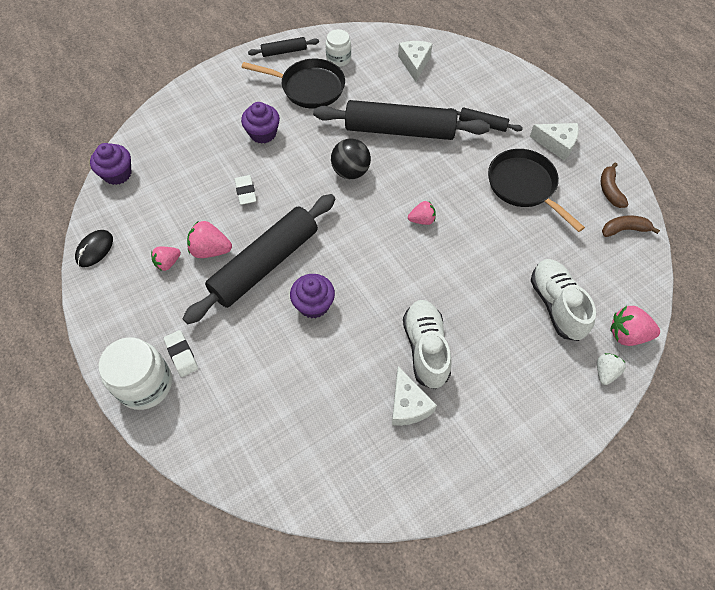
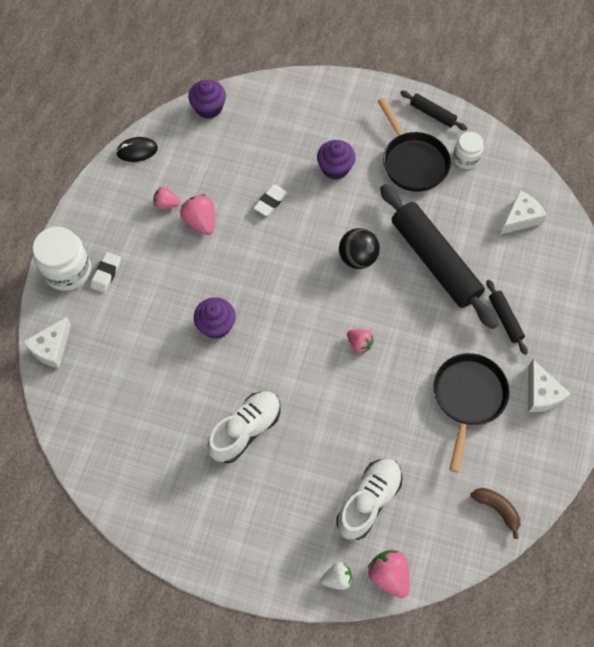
camera: 50 degrees right, 5 degrees up
black rolling pin [183,194,335,324] -> none
white cheese [392,366,437,426] -> white cheese moved to [23,317,71,368]
brown banana [601,162,629,208] -> none

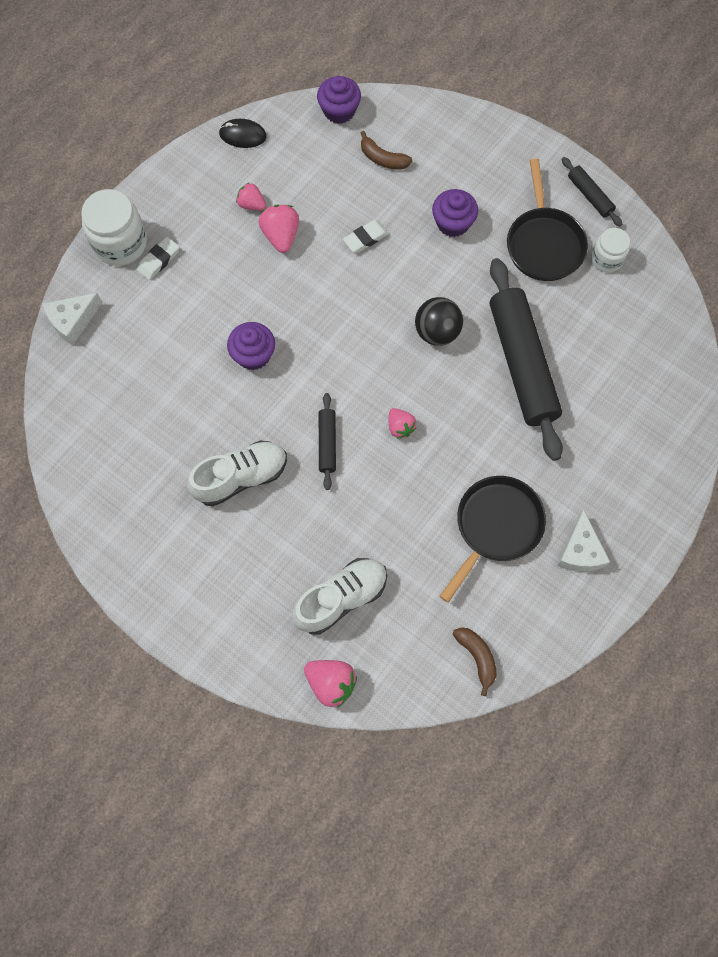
camera: 20 degrees right, 5 degrees up
white strawberry [321,562,352,590] -> none
pink strawberry [367,550,409,598] -> pink strawberry turned 135 degrees clockwise [304,660,357,708]
black rolling pin [486,280,528,355] -> black rolling pin moved to [319,393,336,490]
white cheese [500,190,547,235] -> none
none -> brown banana [361,131,412,170]

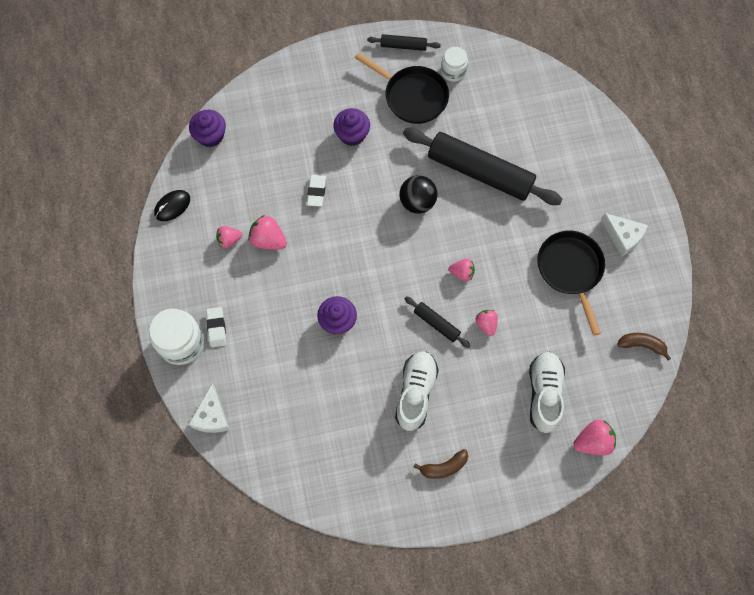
camera: 50 degrees left, 0 degrees up
brown banana [361,131,412,170] -> brown banana moved to [413,449,468,479]
none -> pink strawberry [475,310,498,336]

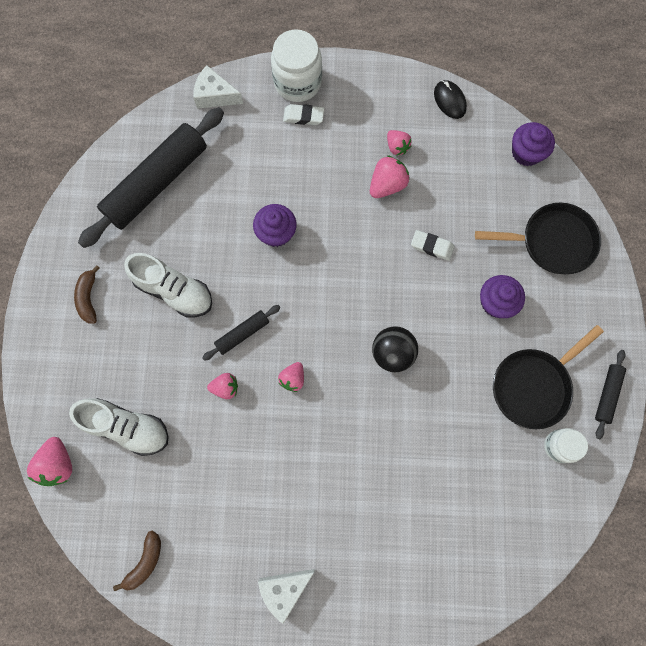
camera: 105 degrees right, 5 degrees up
pink strawberry [216,226,242,248] -> pink strawberry turned 150 degrees clockwise [387,130,412,156]
black rolling pin [403,128,563,205] -> black rolling pin moved to [78,107,224,248]
black pan [537,231,605,336] -> black pan moved to [475,203,601,274]

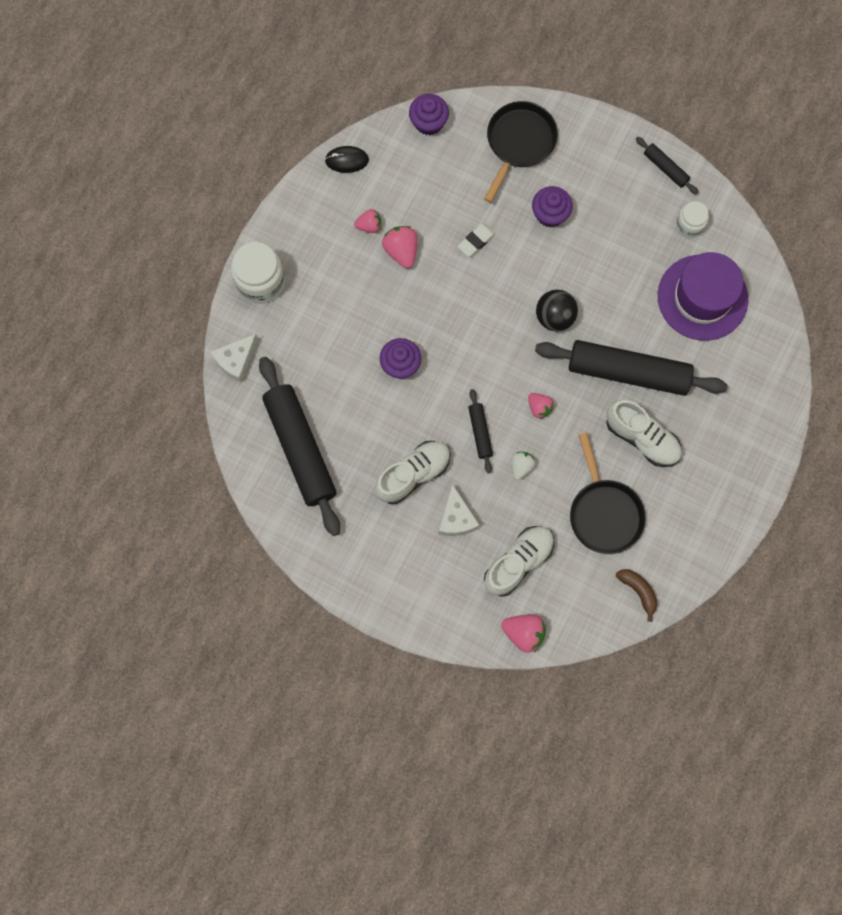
camera: 65 degrees left, 0 degrees up
brown banana [74,265,100,324] -> none
pink strawberry [207,373,238,399] -> white strawberry [511,452,536,480]
white cheese [258,569,315,624] -> white cheese moved to [439,484,479,536]
white eraser [283,104,324,125] -> none
black pan [493,325,604,429] -> black pan moved to [570,433,646,554]
none -> black rolling pin [535,340,728,396]
none -> white shoe [606,400,682,467]
none -> purple hat [658,252,748,341]

